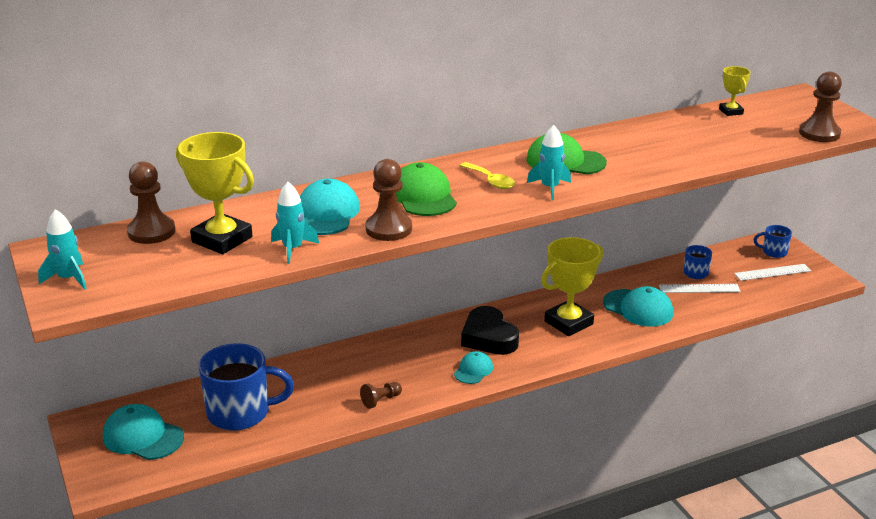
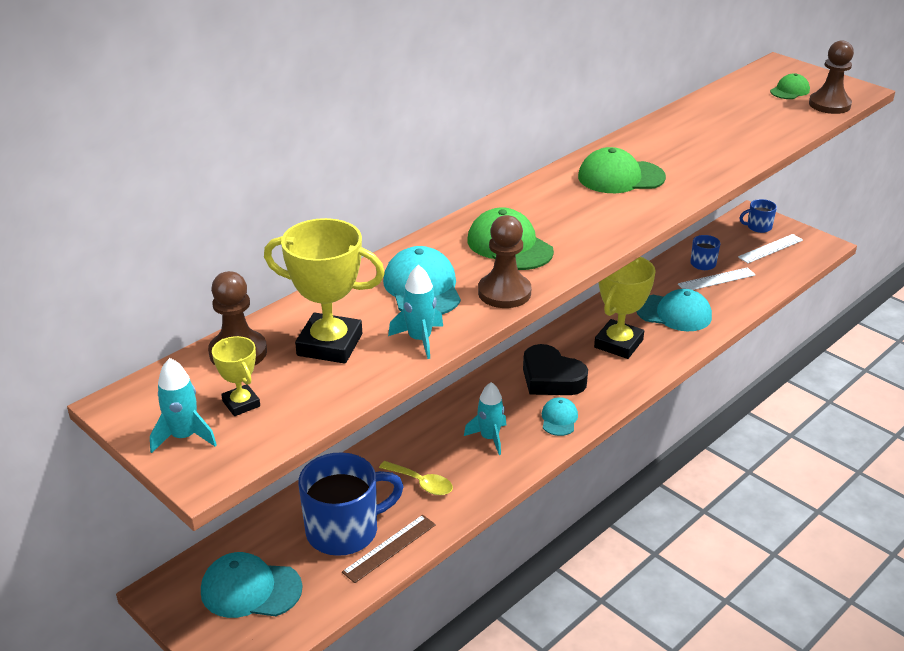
camera: 20 degrees left, 5 degrees up
brown pawn [360,382,402,409] -> none
yellow spoon [460,162,515,189] -> yellow spoon moved to [379,461,453,495]
turquoise rocket [527,125,571,200] -> turquoise rocket moved to [464,382,506,455]
yellow trophy [719,66,751,116] -> yellow trophy moved to [212,336,260,416]
none -> brown ruler [342,515,436,583]
none -> green cap [770,74,810,99]

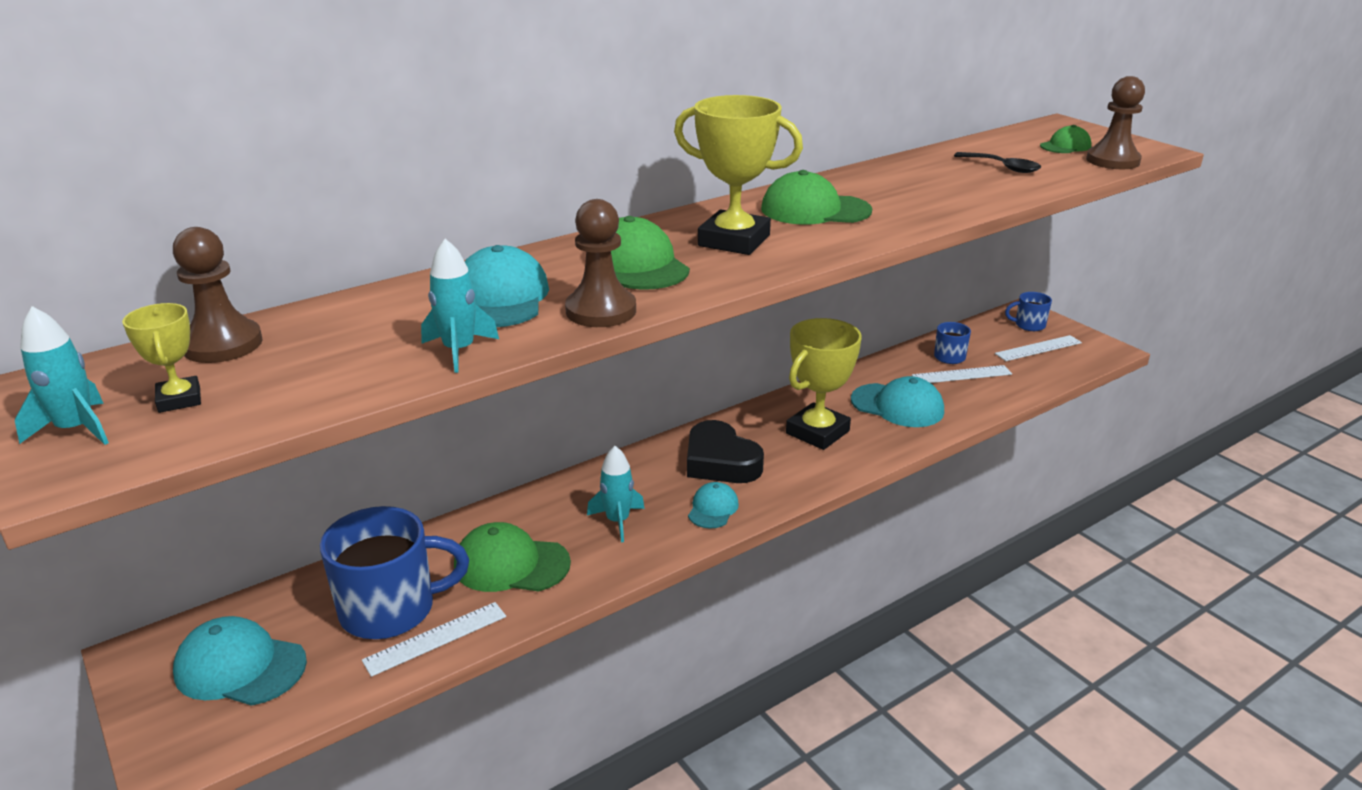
camera: 10 degrees right, 5 degrees down
yellow trophy [264,218,385,364] -> yellow trophy moved to [674,95,803,255]
brown ruler [342,515,436,583] -> white ruler [362,602,506,677]
yellow spoon [379,461,453,495] -> green cap [454,522,571,592]
none -> black spoon [954,152,1041,173]

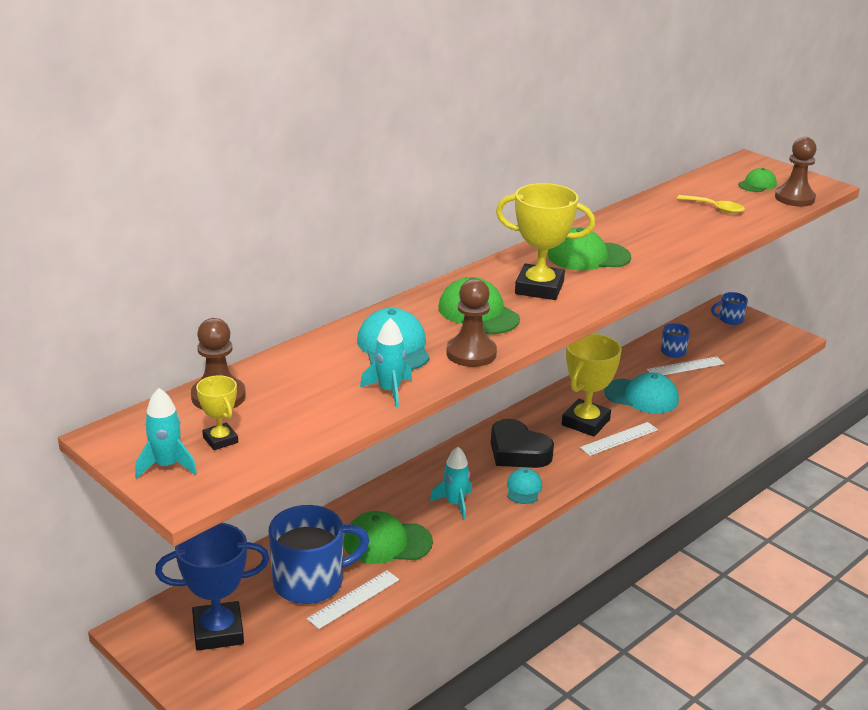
camera: 10 degrees left, 0 degrees up
turquoise cap [173,616,307,706] -> blue trophy [155,523,269,651]
black spoon [954,152,1041,173] -> yellow spoon [677,195,745,214]
white ruler [995,335,1082,361] -> white ruler moved to [580,422,658,456]

